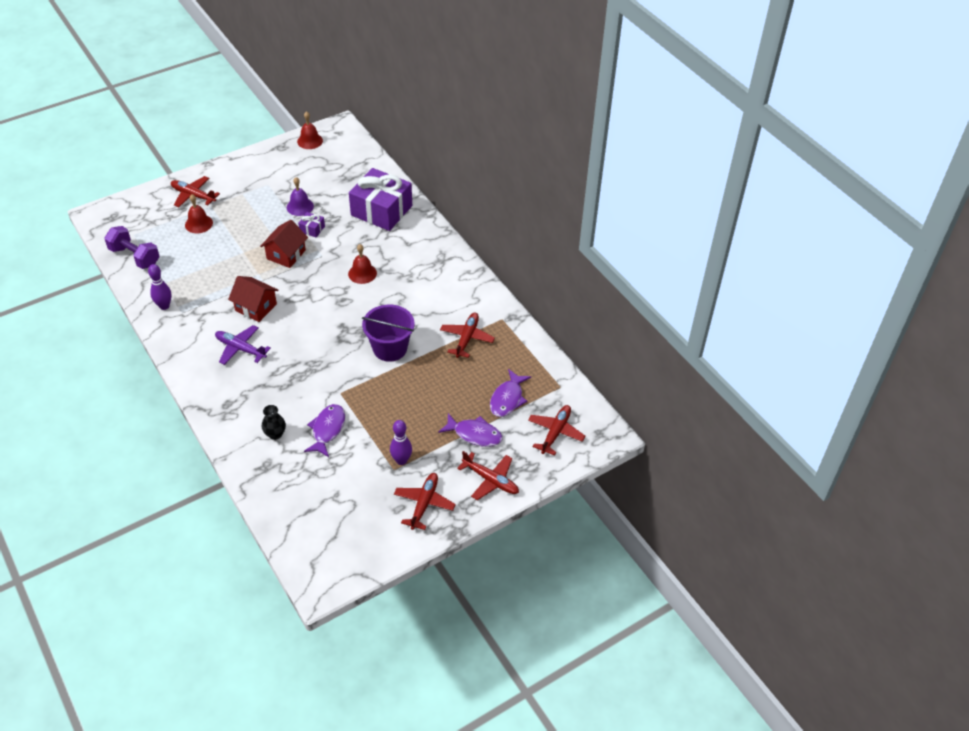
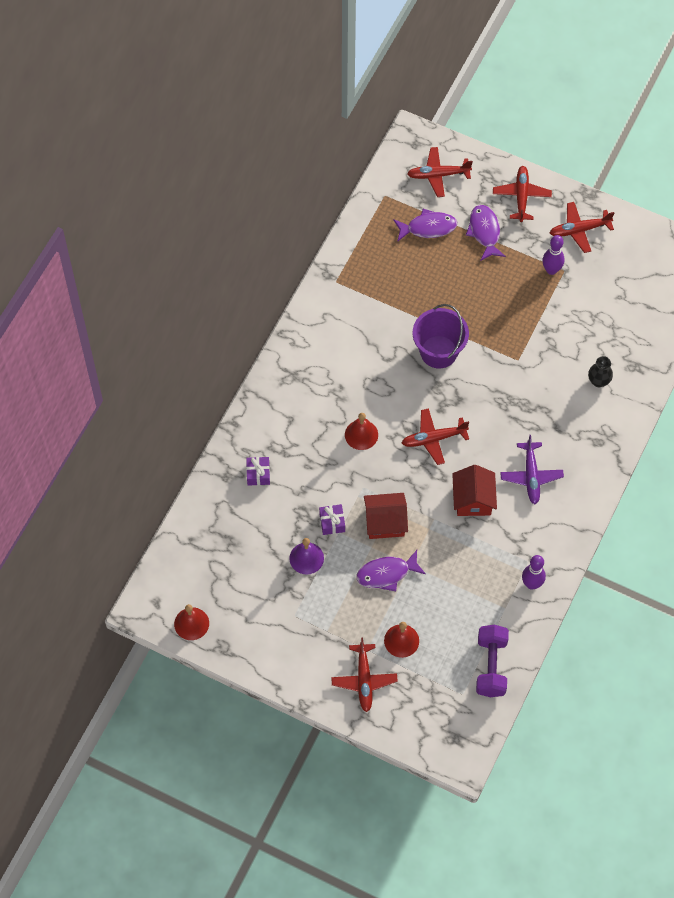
camera: 120 degrees left, 15 degrees up
purple fish [304,404,345,457] -> purple fish moved to [356,550,426,591]
purple gift [349,168,412,231] -> purple gift [246,457,270,486], size x0.41
red plane [440,312,495,358] -> red plane moved to [402,408,469,465]

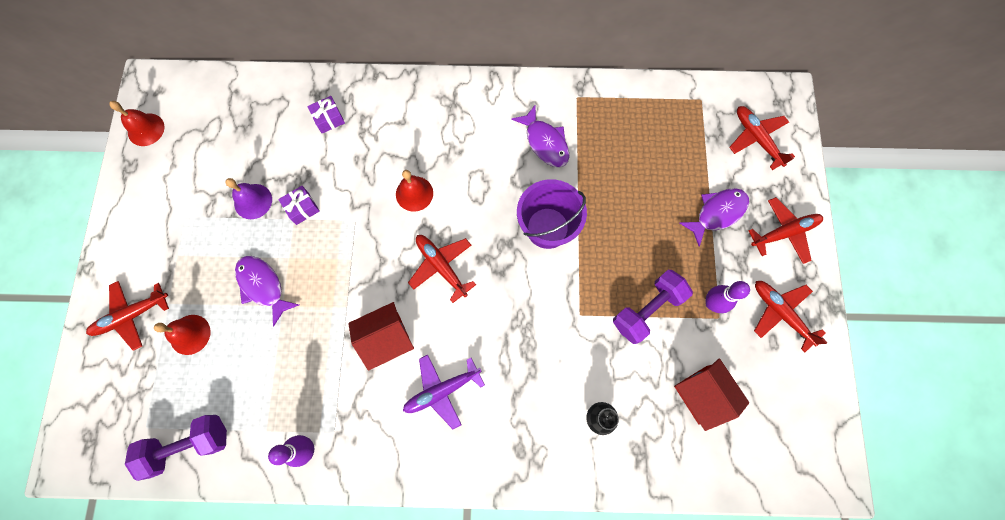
camera: 65 degrees right, 10 degrees up
red house [364,493,408,539] -> red house moved to [674,358,749,431]
purple fish [393,209,457,242] -> purple fish moved to [511,104,570,168]
none -> purple dumbbell [613,270,693,344]

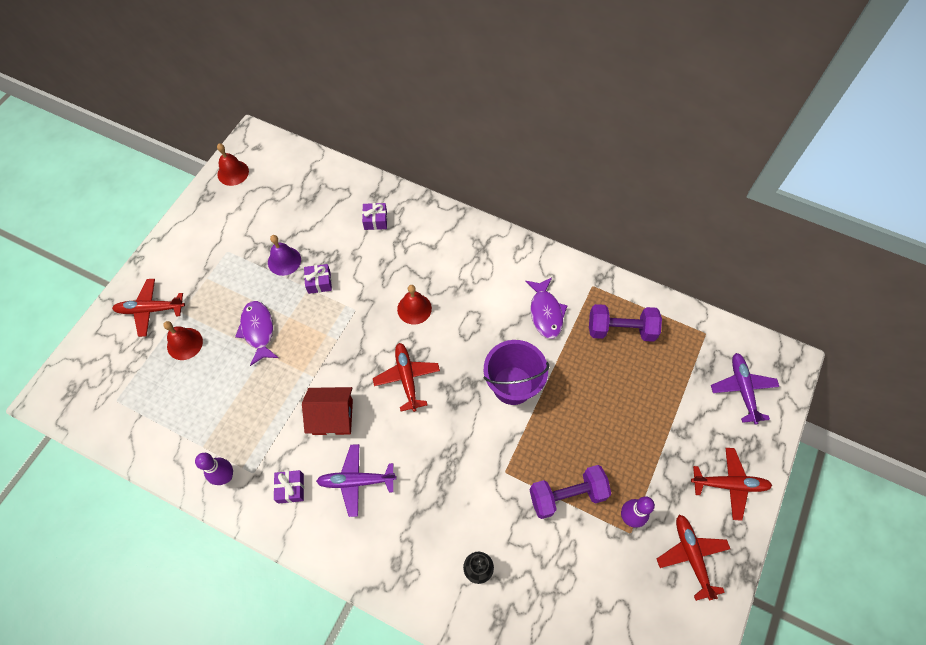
camera: 25 degrees right, 10 degrees down
purple dumbbell [125,415,227,481] -> purple dumbbell moved to [589,304,662,342]
red house [674,358,749,431] -> none
purple fish [679,188,749,247] -> none
red plane [729,106,795,170] -> purple plane [711,353,779,425]
none -> purple gift [274,470,304,504]

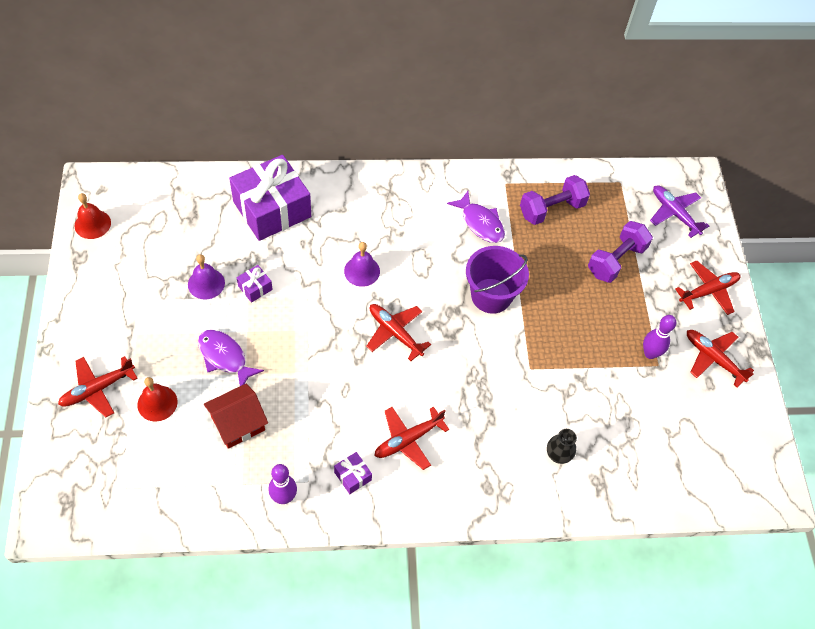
camera: 35 degrees left, 5 degrees down
red house [302,387,353,436] -> red house moved to [204,384,268,449]
purple plane [316,444,397,517] -> red plane [375,406,449,470]
purple gift [362,203,387,230] -> purple gift [229,155,311,241], size x2.44
red bell [397,285,432,324] -> purple bell [344,242,380,287]
purple dumbbell [530,465,611,519] -> purple dumbbell moved to [588,221,653,283]

